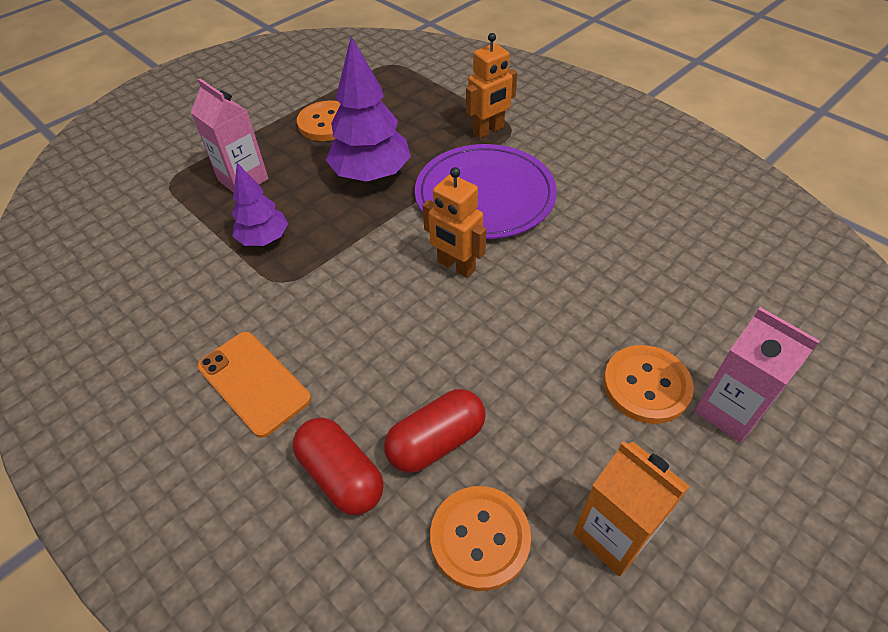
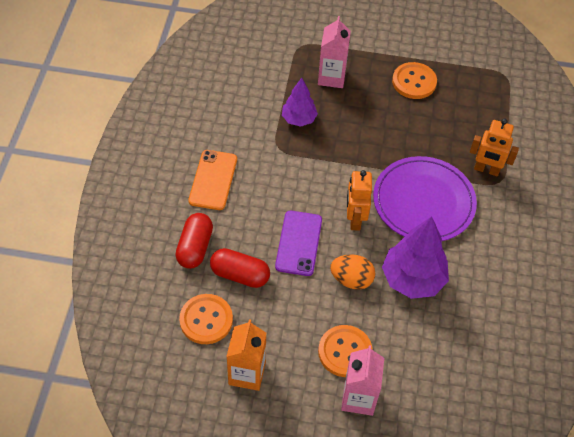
camera: 50 degrees right, 5 degrees up
purple tree [326,36,411,182] -> purple tree moved to [382,216,449,299]
none -> purple phone [275,211,322,276]
none -> orange egg [330,254,376,290]

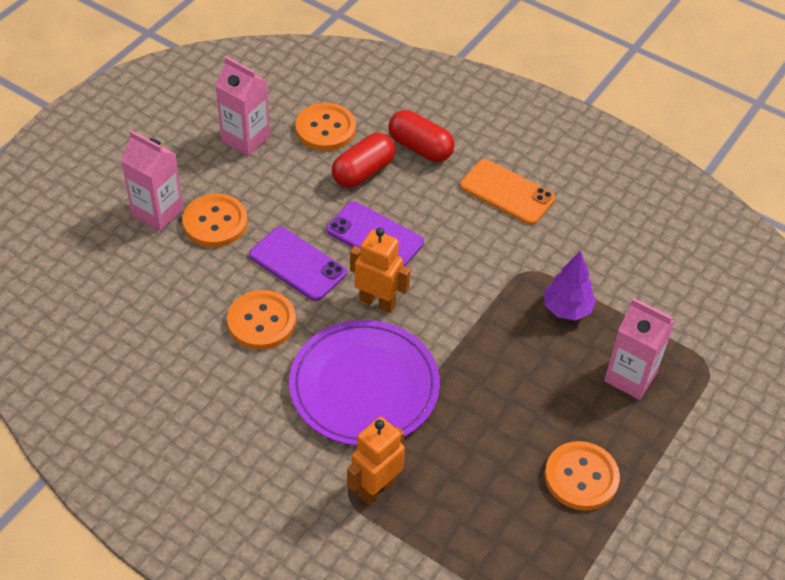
camera: 115 degrees right, 5 degrees down
orange carton [226,319,266,391] -> pink carton [215,56,270,156]
orange egg [330,254,376,290] -> purple phone [249,227,347,301]
purple tree [382,216,449,299] -> orange button [227,290,296,350]

